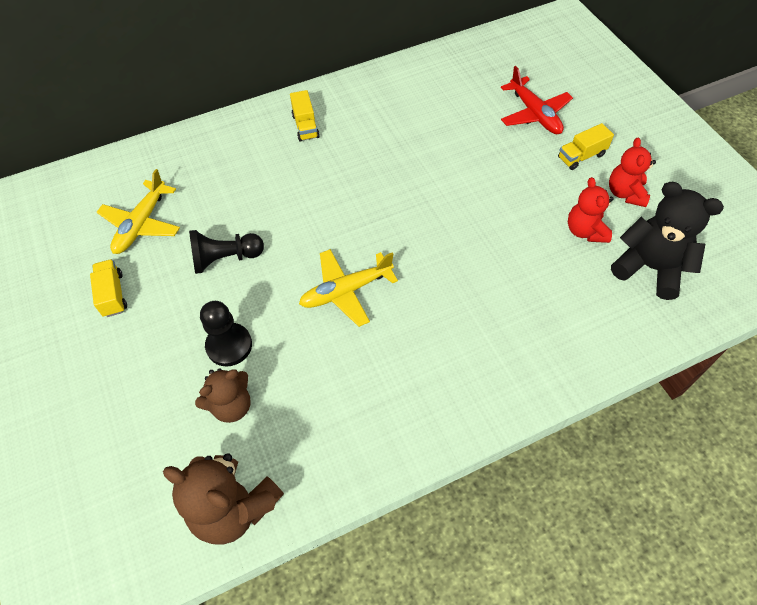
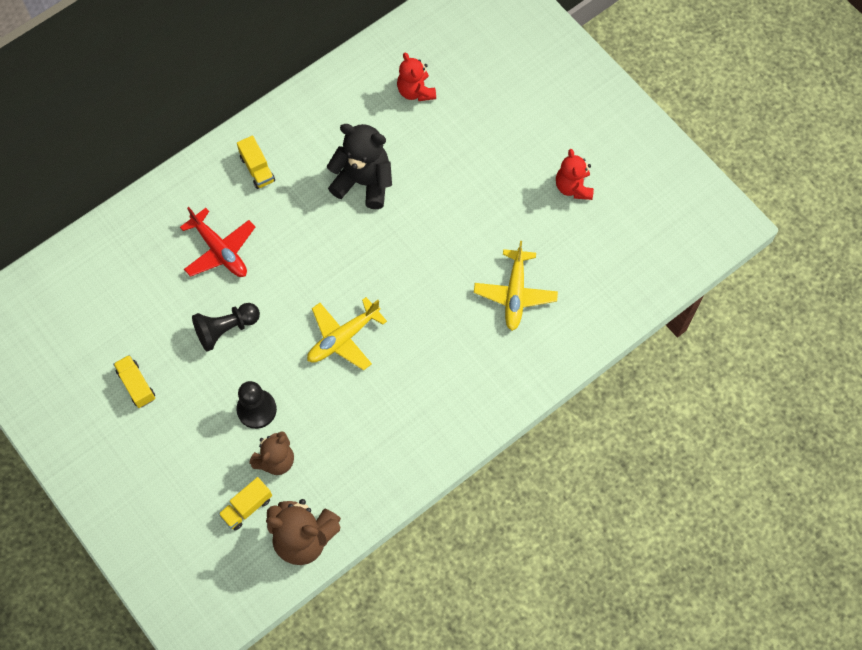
camera: 15 degrees left, 10 degrees up
yellow plane [97,169,180,254] -> yellow plane moved to [474,241,558,331]
red plane [501,66,573,134] -> red plane moved to [180,207,255,277]
yellow truck [558,123,614,170] -> yellow truck moved to [218,477,272,531]
red teddy bear [568,177,613,243] -> red teddy bear moved to [397,52,436,101]
black teddy bear [611,181,724,300] -> black teddy bear moved to [327,124,392,209]

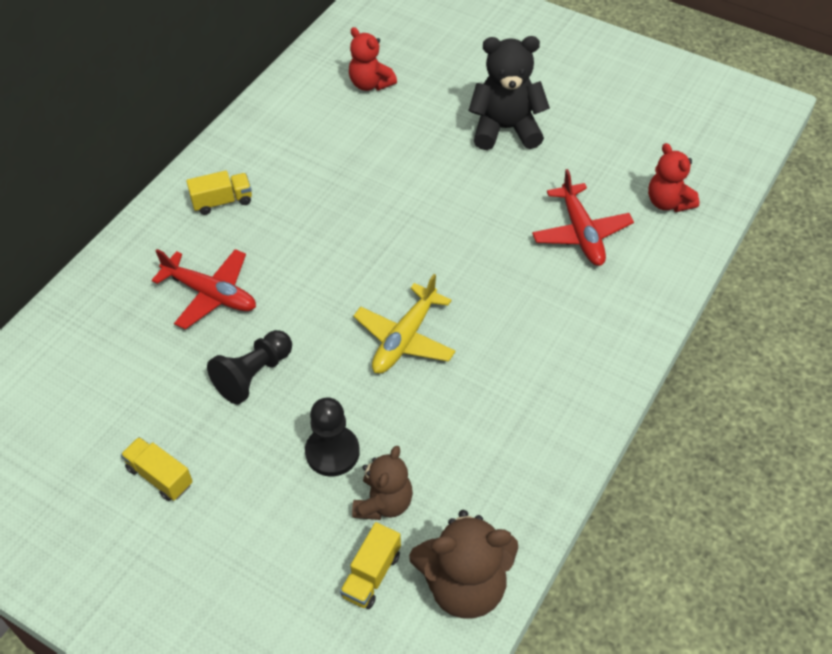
camera: 20 degrees left, 15 degrees down
yellow truck [237,136,275,189] -> yellow truck turned 60 degrees counterclockwise [186,170,252,215]
black teddy bear [327,124,392,209] -> black teddy bear moved to [468,36,550,150]
yellow plane [474,241,558,331] -> red plane [532,169,634,266]
red teddy bear [556,149,594,200] -> red teddy bear moved to [648,143,700,212]

